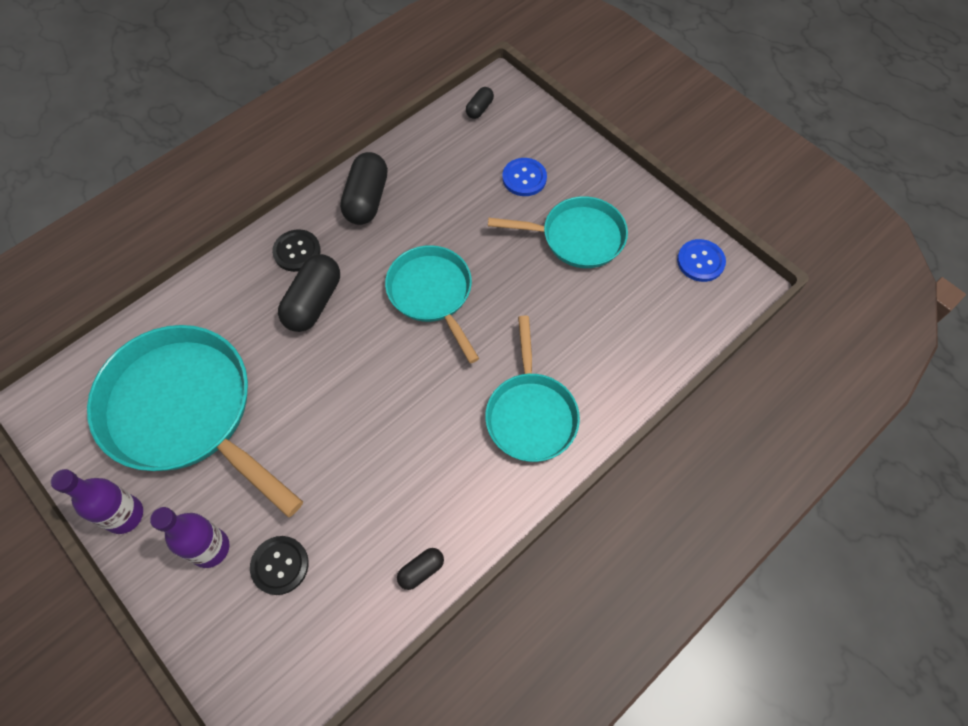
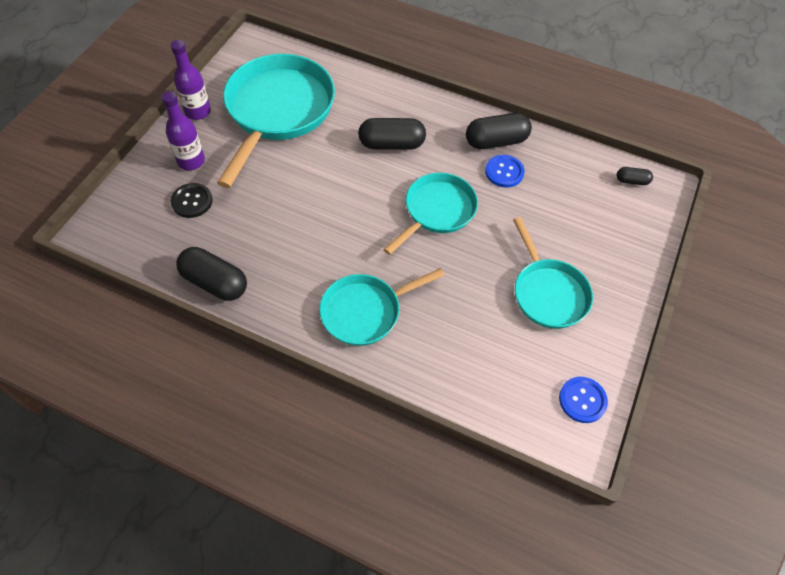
camera: 65 degrees right, 5 degrees down
black button [272,229,321,272] -> none
black capsule [397,548,444,590] -> black capsule [176,247,247,301], size x1.95
blue button [502,158,547,196] -> blue button moved to [485,155,525,188]

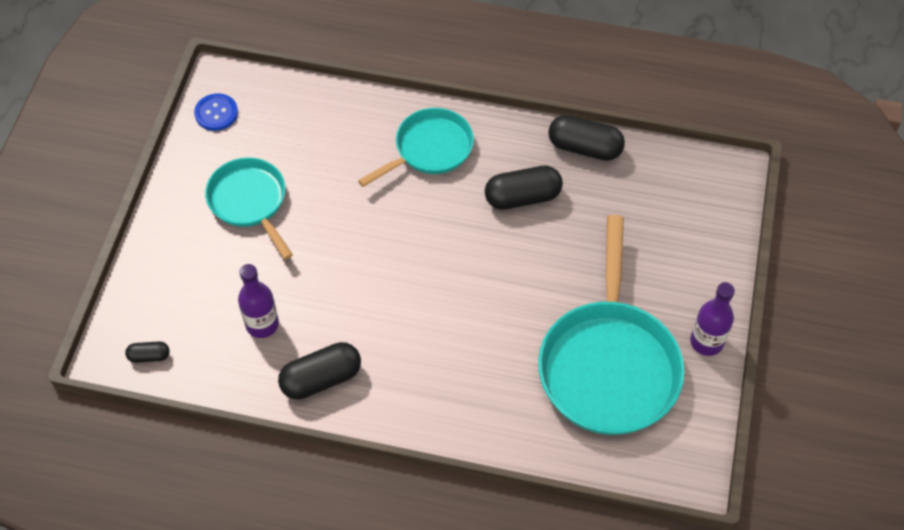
camera: 170 degrees right, 0 degrees up
purple bottle [161,91,205,171] -> purple bottle moved to [238,264,279,338]
black button [171,183,213,218] -> none
black capsule [358,118,426,150] -> black capsule moved to [485,166,563,210]
turquoise pan [383,173,478,255] -> none
blue button [485,155,525,188] -> none

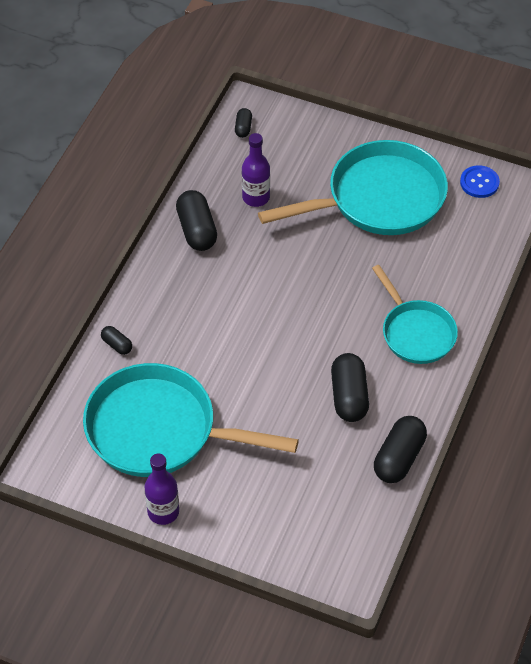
camera: 100 degrees right, 5 degrees down
turquoise pan [205,157,293,260] -> turquoise pan [258,140,448,235], size x1.67
none -> black capsule [101,326,132,355]

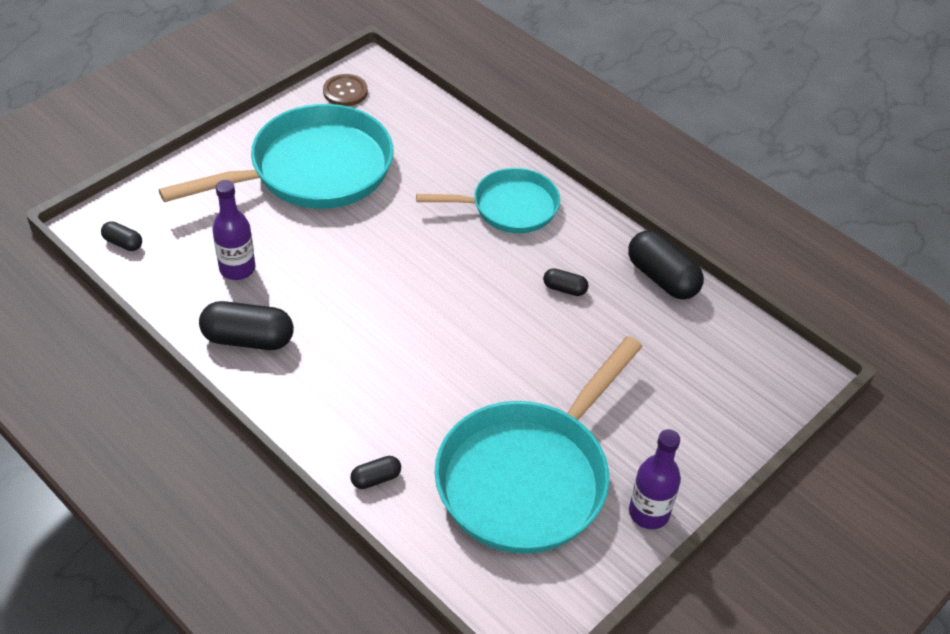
camera: 70 degrees left, 5 degrees down
turquoise pan [258,140,448,235] -> turquoise pan turned 60 degrees clockwise [159,104,394,209]
black capsule [331,353,369,422] -> black capsule [543,268,589,296], size x0.51
blue button [460,165,500,198] -> brown button [323,74,368,106]

